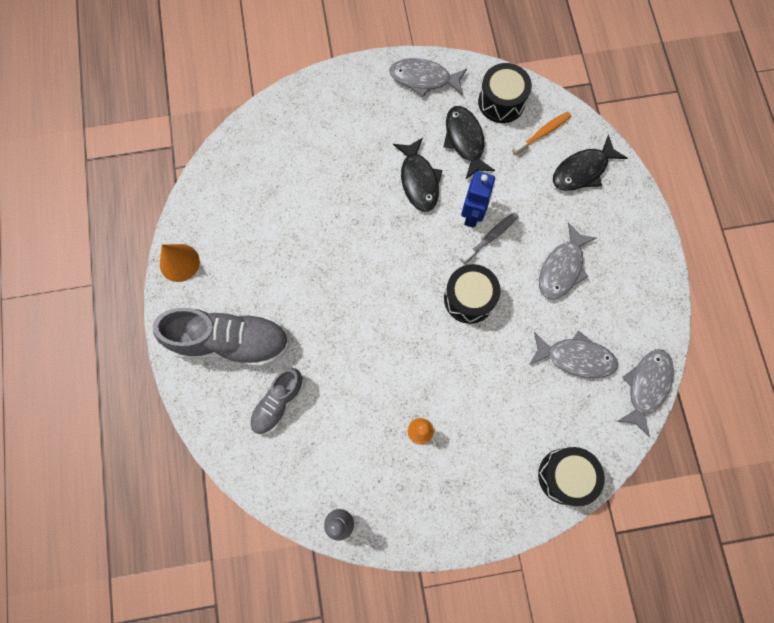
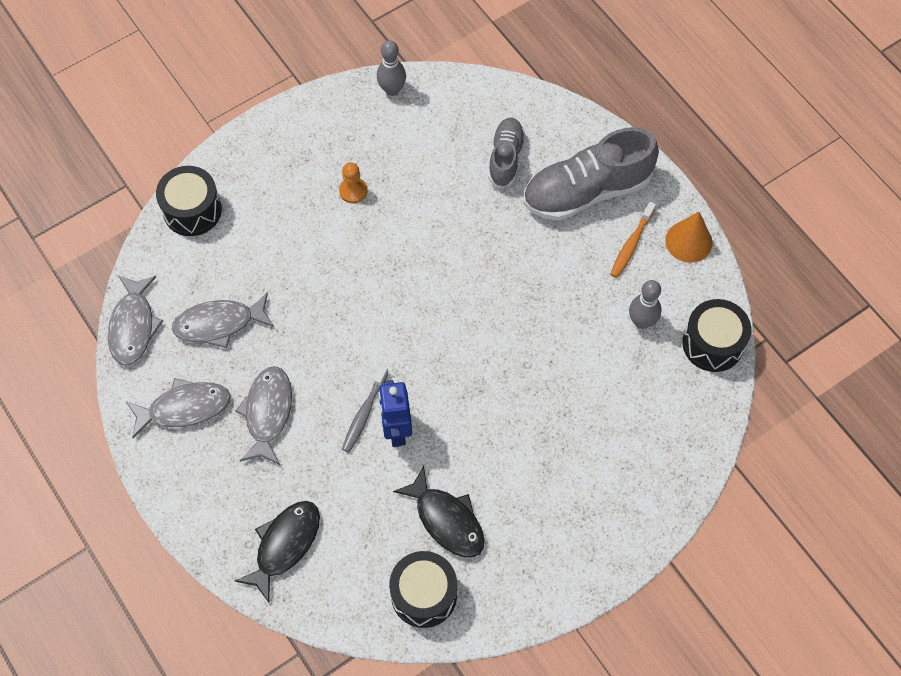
camera: 155 degrees right, 10 degrees down
grey fish [389,58,467,97] -> grey fish moved to [126,378,231,438]
black fish [393,137,442,212] -> none
black drum [444,264,501,324] -> black drum moved to [682,299,751,372]
orange toothbrush [512,112,571,155] -> orange toothbrush moved to [610,202,656,278]
none -> grey bowling pin [629,280,662,329]

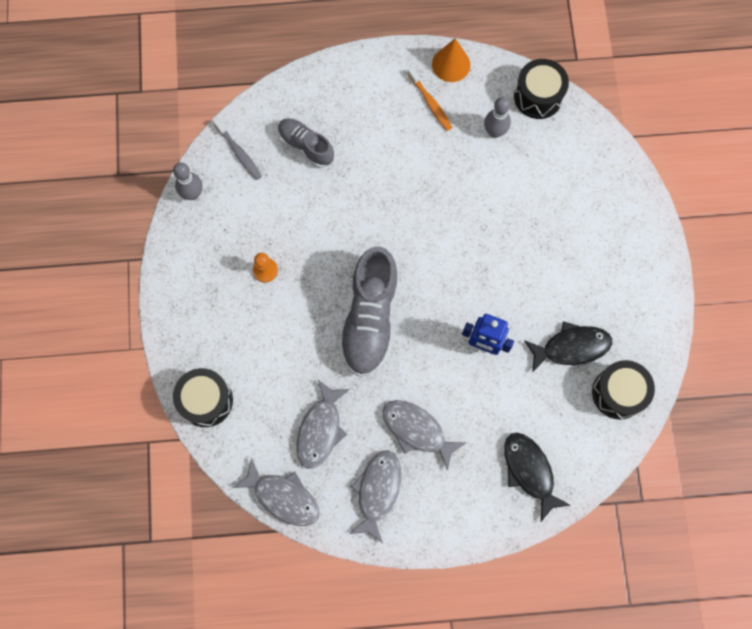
camera: 60 degrees left, 10 degrees up
grey toothbrush [342,366,389,453] -> grey toothbrush moved to [213,118,262,180]
grey shoe [523,127,659,221] -> grey shoe moved to [339,246,399,377]

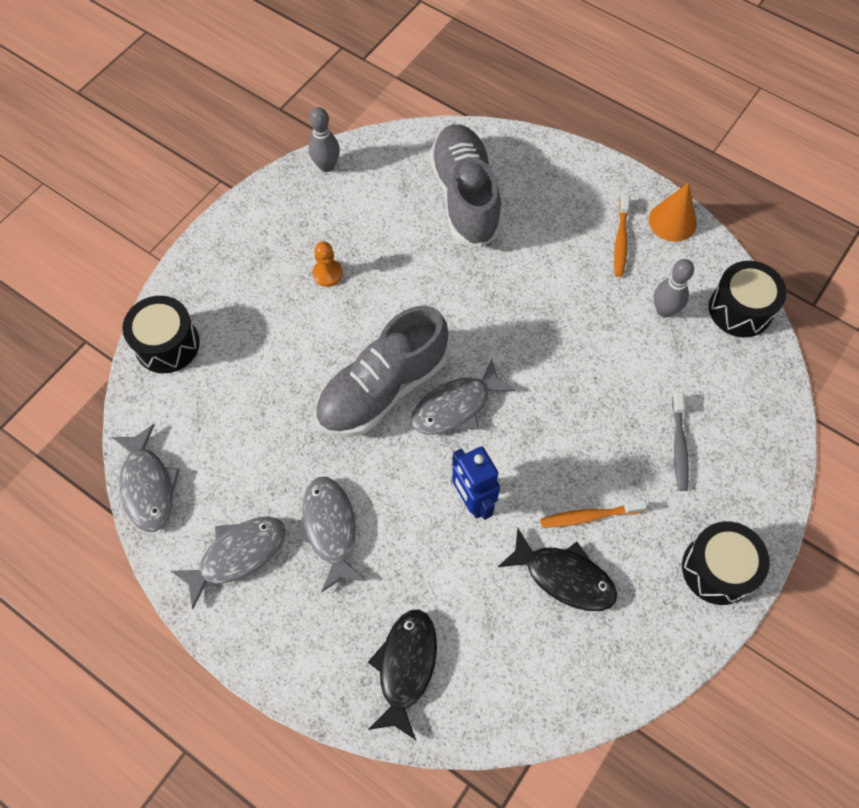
camera: 40 degrees right, 10 degrees down
grey toothbrush [213,118,262,180] -> grey toothbrush moved to [672,392,689,491]
grey shoe [278,118,335,168] -> grey shoe [430,124,502,248], size x1.74
grey fish [296,380,350,468] -> grey fish moved to [411,359,516,435]
black drum [592,360,655,420] -> black drum moved to [682,521,770,605]
none -> orange toothbrush [540,500,647,528]

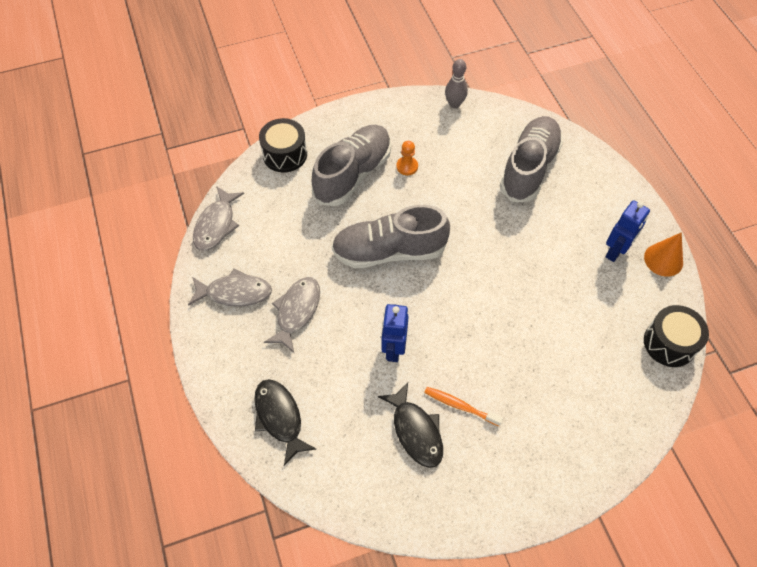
camera: 35 degrees right, 5 degrees down
black fish [368,610,437,740] -> black fish turned 75 degrees counterclockwise [254,379,316,466]
grey fish [411,359,516,435] -> none
orange toothbrush [614,194,630,277] -> blue robot [605,200,650,262]
grey bowling pin [654,259,694,318] -> none
grey toothbrush [672,392,689,491] -> none
black drum [682,521,770,605] -> none
none -> grey shoe [312,125,391,206]

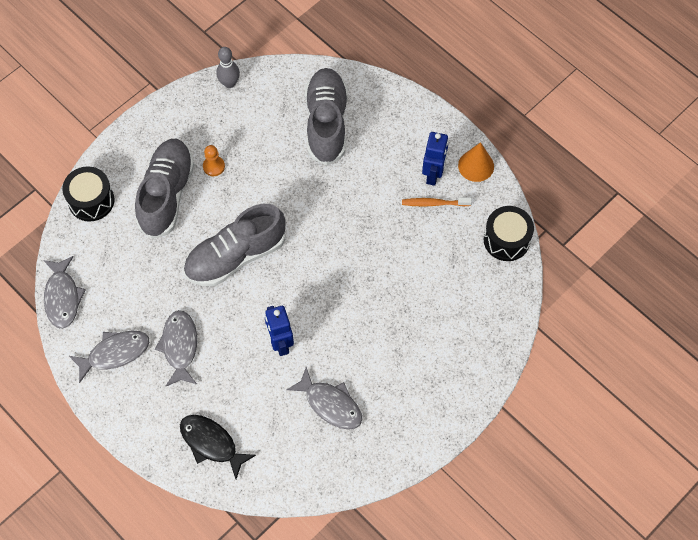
camera: 25 degrees left, 5 degrees up
black fish [378,382,443,468] -> grey fish [286,367,362,430]
orange toothbrush [424,387,503,426] -> orange toothbrush moved to [402,197,472,207]

